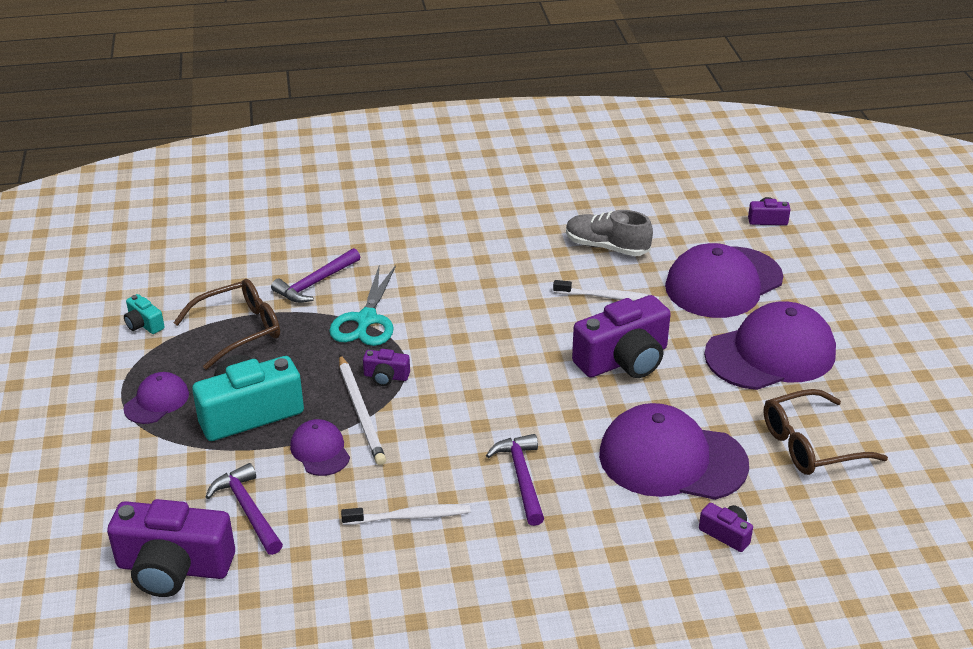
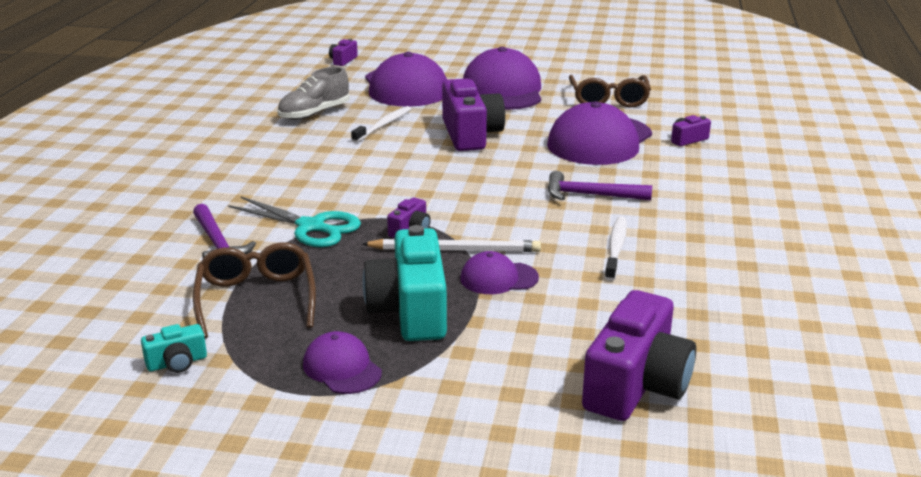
camera: 70 degrees left, 10 degrees down
purple hammer [206,463,283,555] -> none

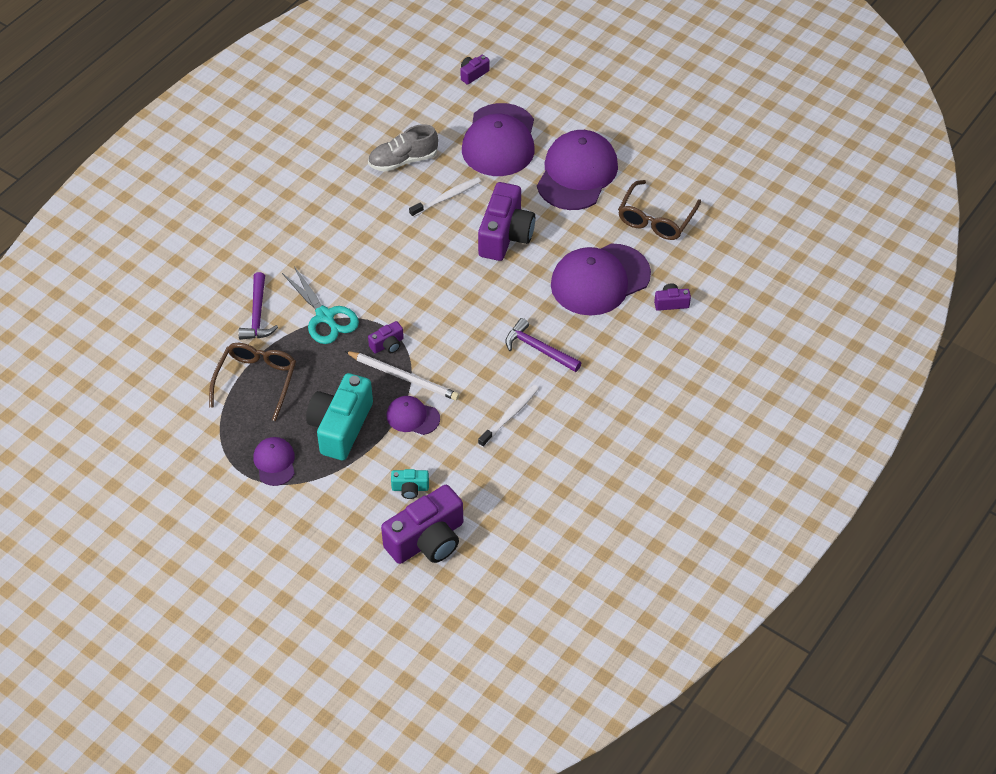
camera: 25 degrees right, 25 degrees up
turquoise camera [141,324,207,373] -> turquoise camera moved to [391,469,429,499]

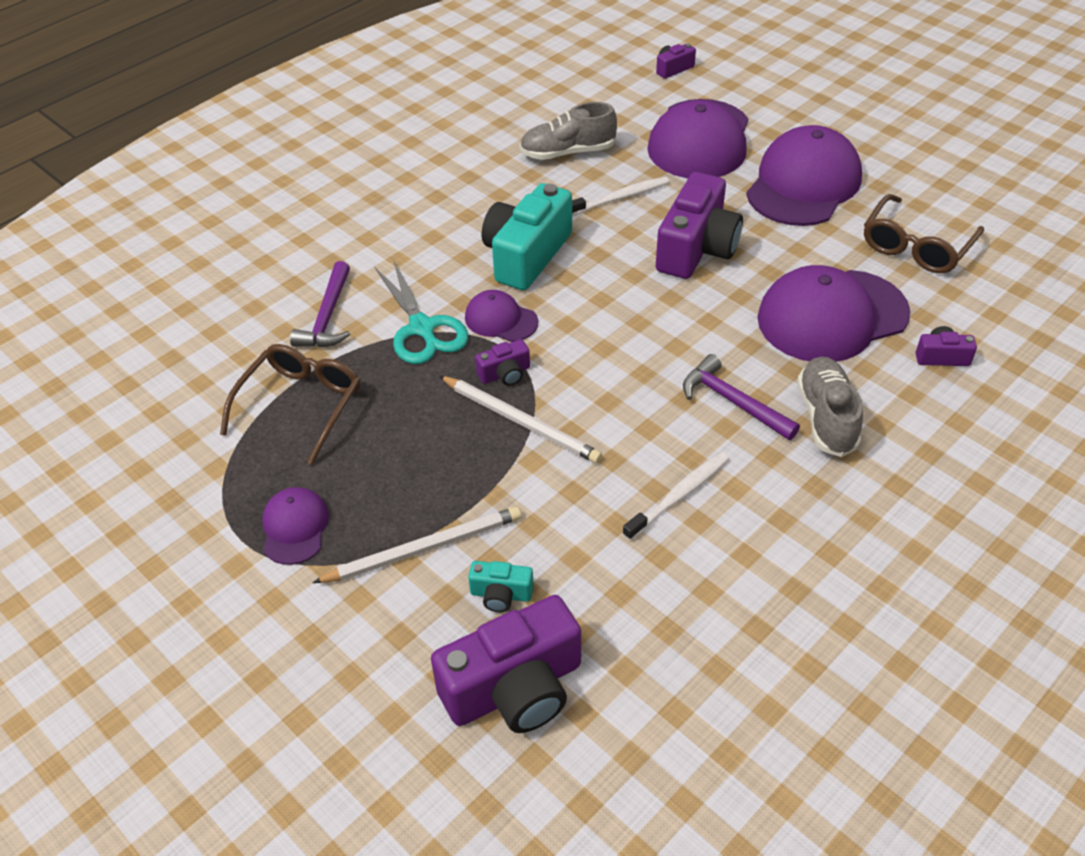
camera: 10 degrees right, 5 degrees down
turquoise camera [306,373,373,460] -> turquoise camera moved to [482,183,572,290]
purple cap [387,396,440,435] -> purple cap moved to [465,290,538,342]
none -> white pencil [312,507,522,583]
none -> grey shoe [797,357,863,457]

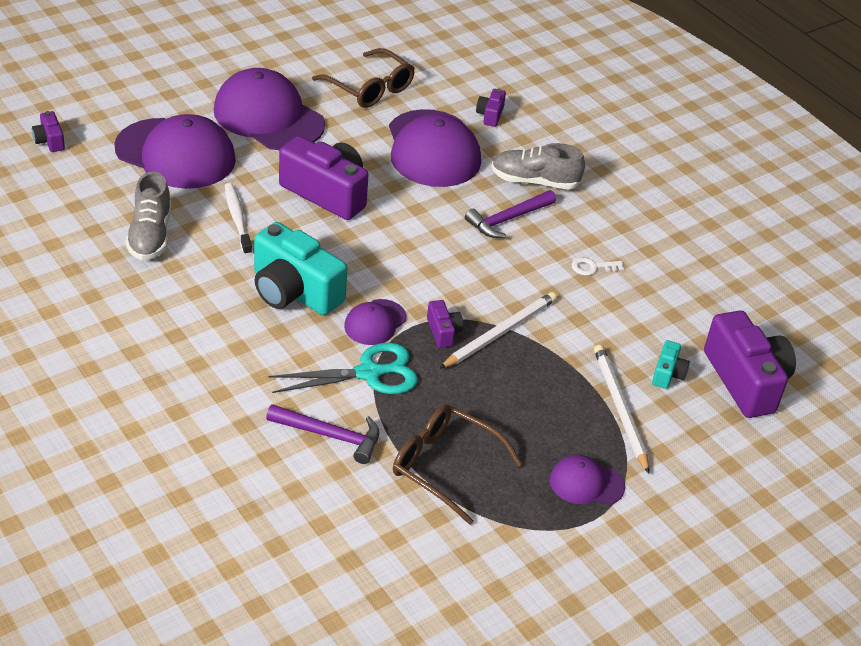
camera: 85 degrees left, 5 degrees down
white toothbrush [622,452,729,541] -> white key [572,257,624,276]

